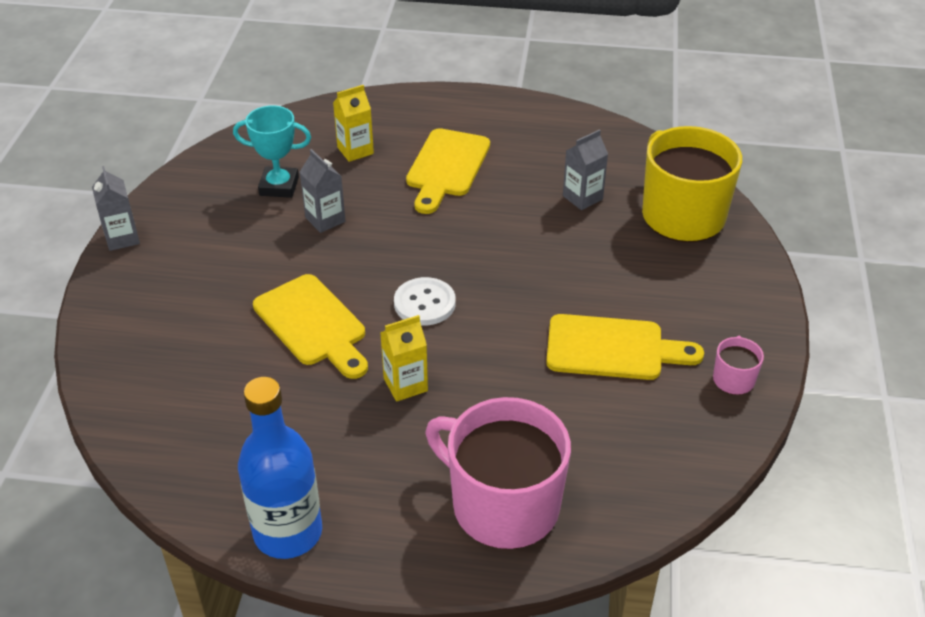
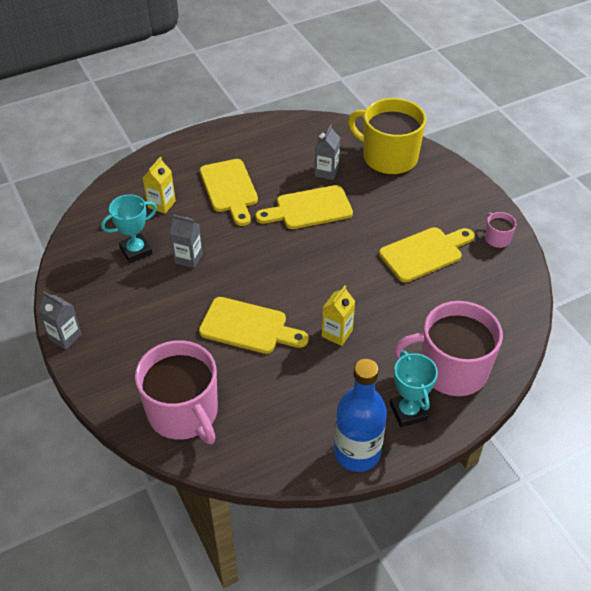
camera: 35 degrees left, 5 degrees up
white button [394,277,456,325] -> none
none -> pink mug [135,340,218,444]
none -> yellow cutting board [255,185,353,229]
none -> turquoise trophy [390,351,438,427]

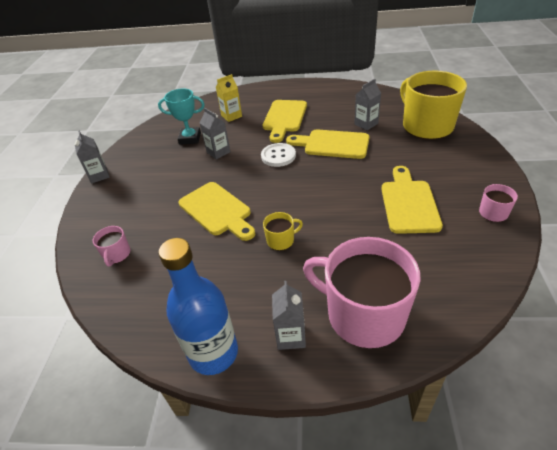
camera: 35 degrees right, 5 degrees down
pink mug [135,340,218,444] -> pink mug [93,226,131,266], size x0.43
yellow carton [322,286,355,346] -> yellow mug [263,212,303,250]
yellow cutting board [379,227,474,282] -> yellow cutting board turned 90 degrees counterclockwise [381,166,443,234]
turquoise trophy [390,351,438,427] -> grey carton [272,281,306,350]
none -> white button [261,143,296,167]

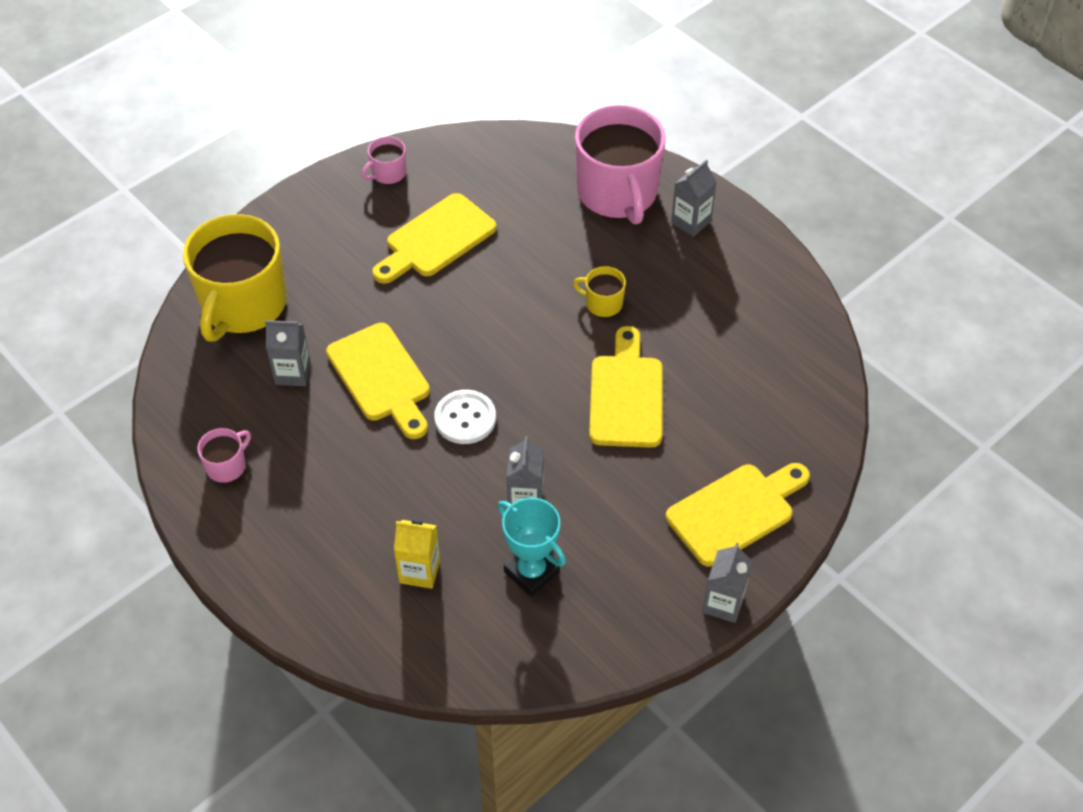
camera: 140 degrees left, 10 degrees up
pink mug [93,226,131,266] -> pink mug moved to [197,428,251,483]
blue bottle [159,238,238,375] -> none
yellow cutting board [263,100,307,143] -> yellow cutting board moved to [666,463,810,566]

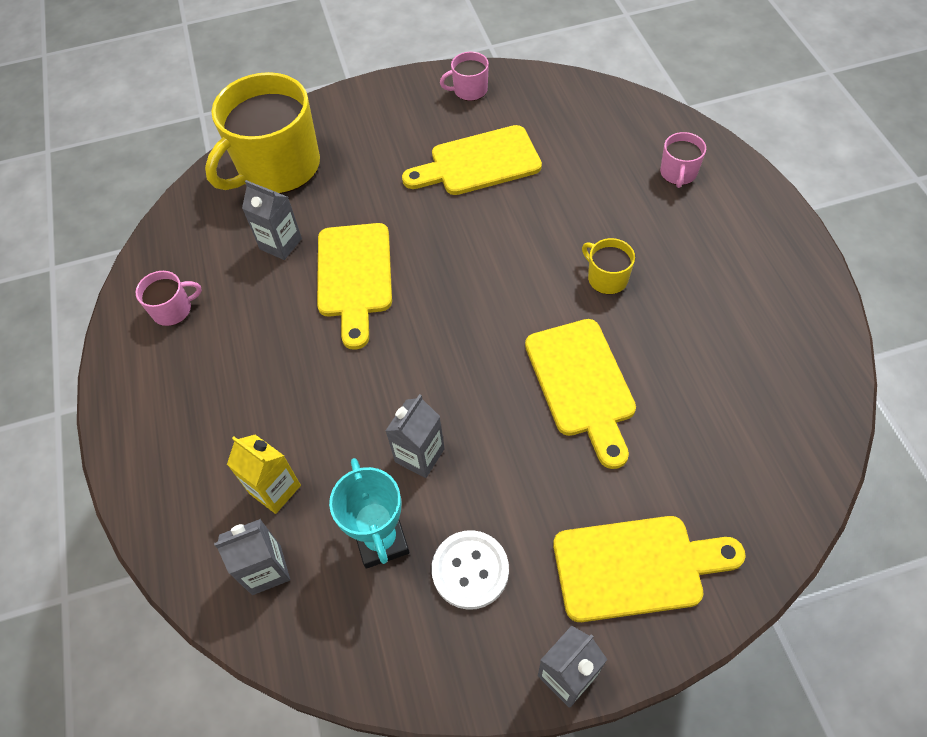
camera: 30 degrees right, 5 degrees up
white button [434,390,496,444] -> white button moved to [431,530,509,610]
pink mug [575,105,666,225] -> pink mug [660,132,706,188], size x0.43
yellow cutting board [589,326,663,448] -> yellow cutting board turned 135 degrees clockwise [525,319,636,469]
grey carton [671,160,717,237] -> grey carton moved to [214,519,290,595]

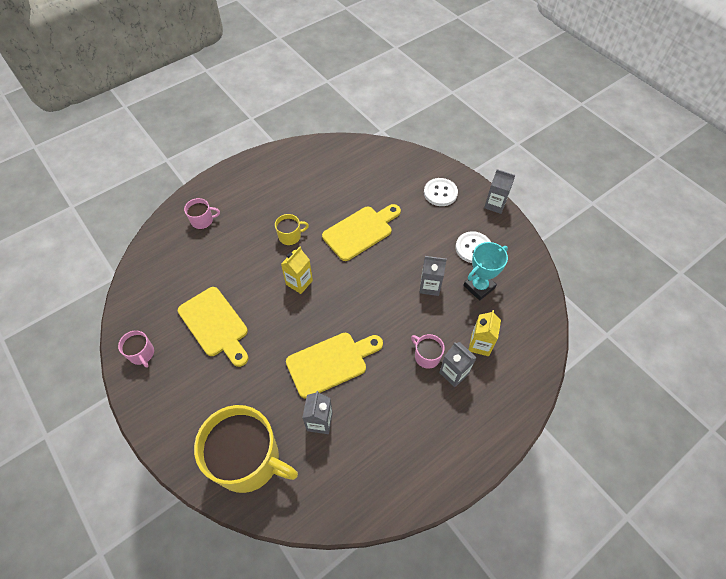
camera: 115 degrees left, 0 degrees up
pink mug [135,271,202,326] -> pink mug moved to [411,334,445,369]
grey carton [214,519,290,595] -> grey carton moved to [439,342,477,387]
yellow cutting board [553,516,746,622] -> white button [424,178,458,206]
yellow mug [582,238,635,294] -> yellow mug turned 135 degrees counterclockwise [275,214,309,245]
none -> yellow carton [281,247,313,294]

